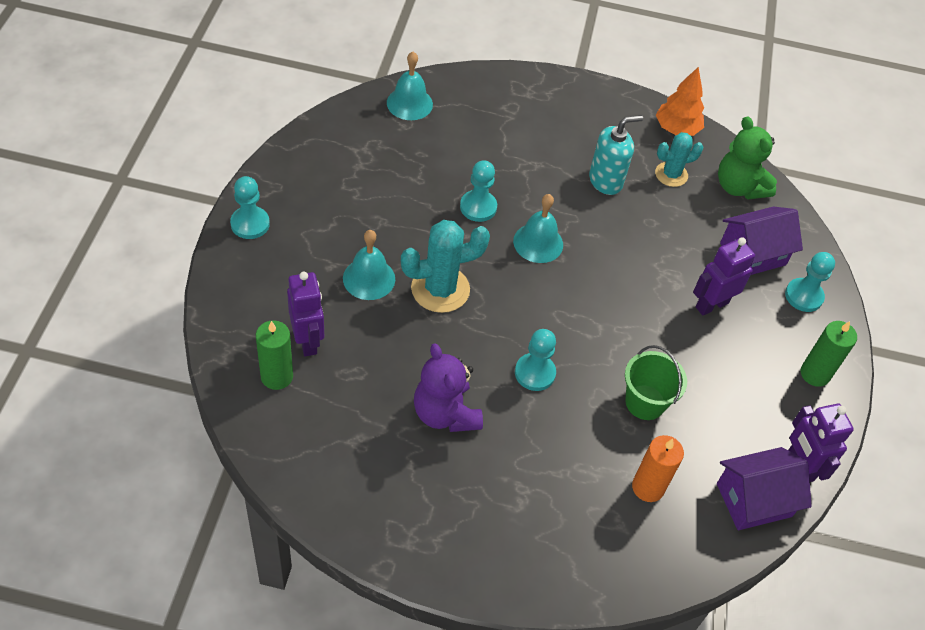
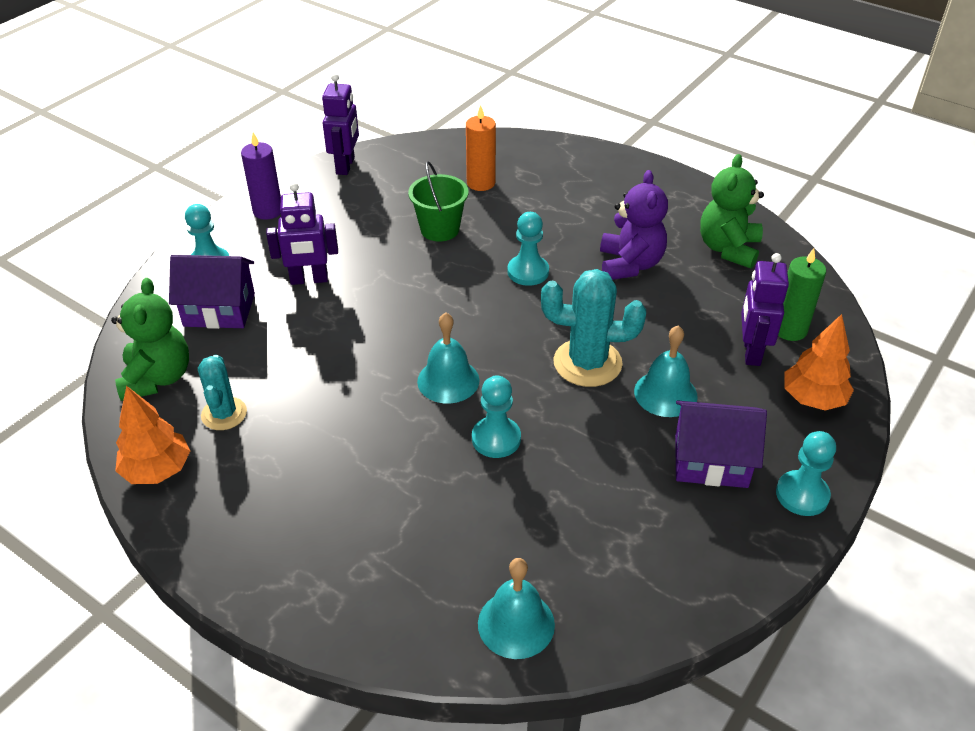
camera: 150 degrees left, 10 degrees down
turquoise soap dispenser [589,115,643,195] -> none
turquoise cactus [655,132,704,187] -> turquoise cactus turned 75 degrees clockwise [198,354,247,430]
purple house [717,447,812,530] -> purple house moved to [675,401,767,488]
green candle [801,321,857,387] -> purple candle [241,132,281,220]
none -> green teddy bear [700,154,764,269]
none -> orange tree [785,314,854,411]

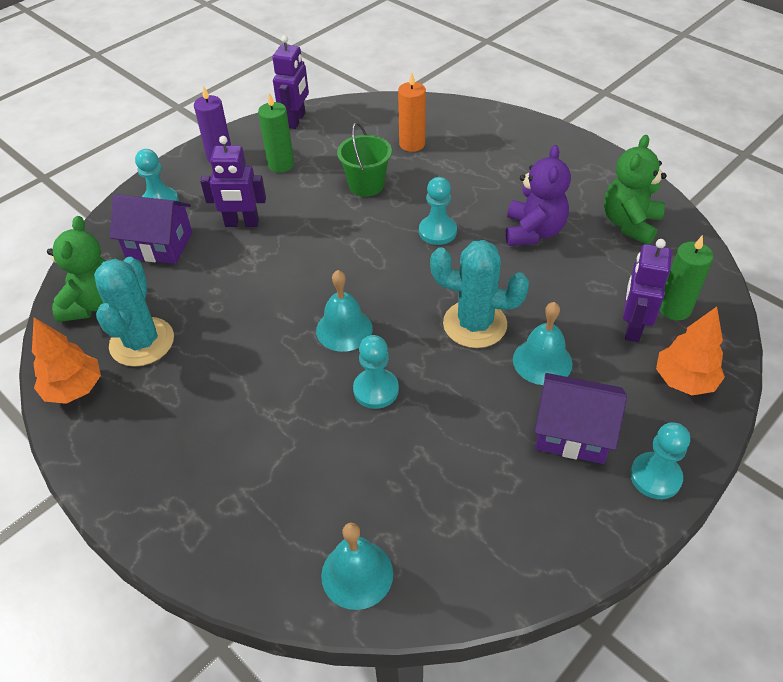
camera: 10 degrees right, 5 degrees up
turquoise cactus [198,354,247,430] -> turquoise cactus [94,257,174,367], size x1.60
none -> green candle [258,93,294,173]

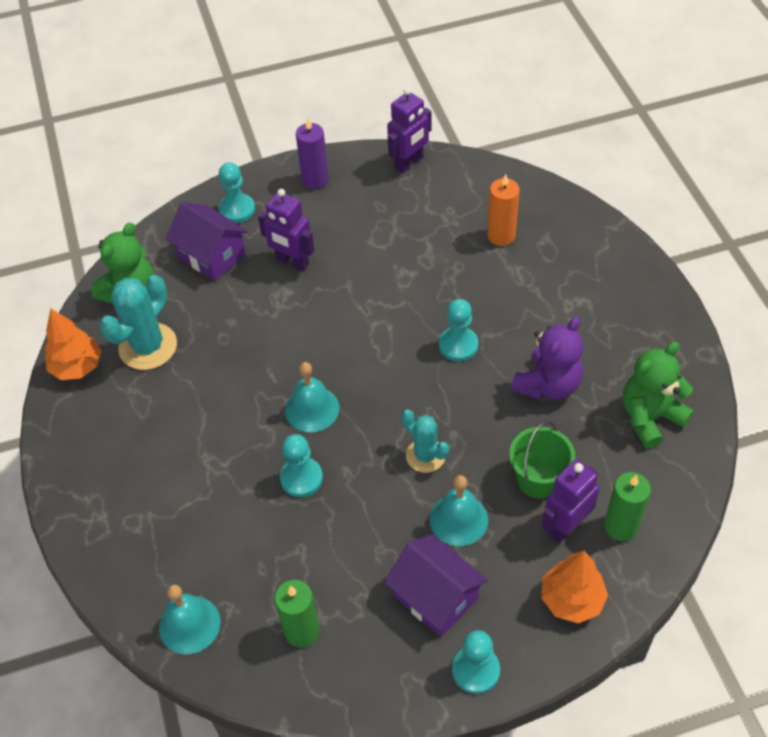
camera: 30 degrees right, 5 degrees up
green candle [258,93,294,173] -> green candle moved to [275,580,320,647]
green bucket [337,122,392,197] -> green bucket moved to [509,421,575,498]
turquoise cactus [430,240,529,348] -> turquoise cactus [402,409,449,473], size x0.63

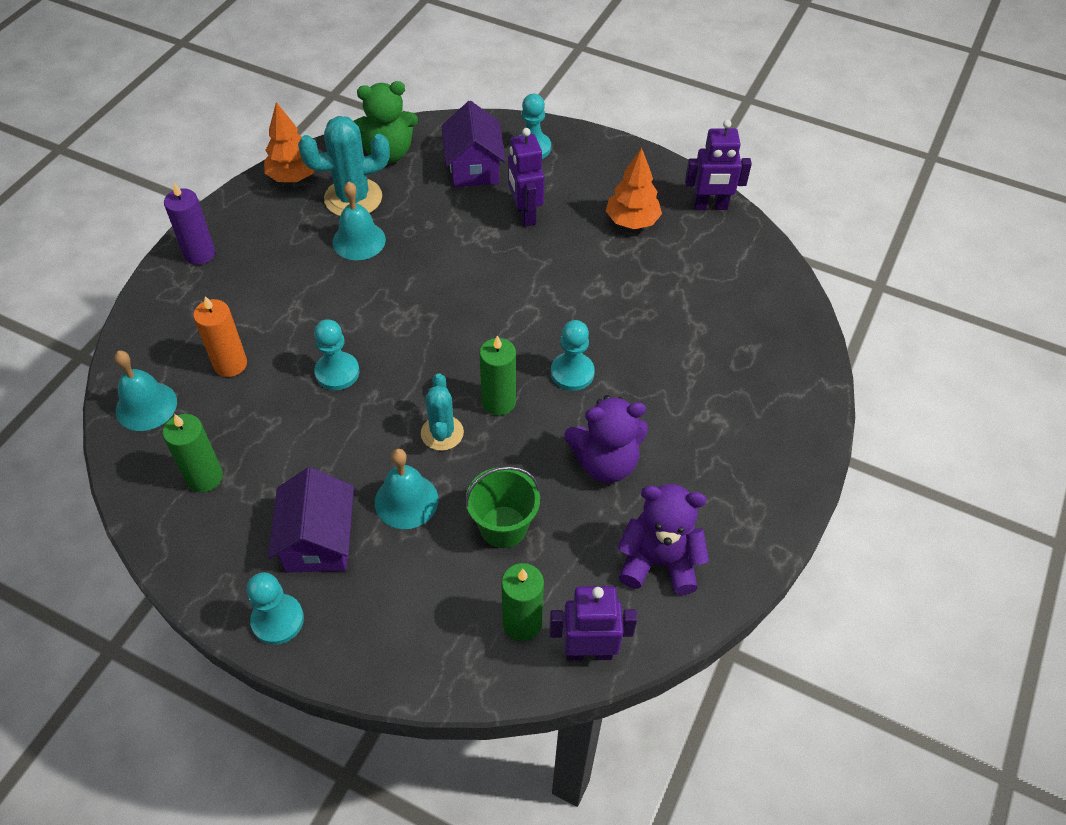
camera: 40 degrees right, 0 degrees up
turquoise bell [285,362,339,432] -> turquoise bell moved to [332,181,386,260]
purple candle [296,118,329,189] -> purple candle moved to [164,183,215,265]
orange candle [487,174,520,246] -> orange candle moved to [193,296,247,377]
purple robot [541,459,600,543] -> purple robot moved to [549,586,637,661]
orange tree [541,551,608,623] -> orange tree moved to [606,148,662,229]
green teddy bear [623,342,694,449] -> purple teddy bear [617,484,709,595]
none -> green candle [480,336,516,416]

